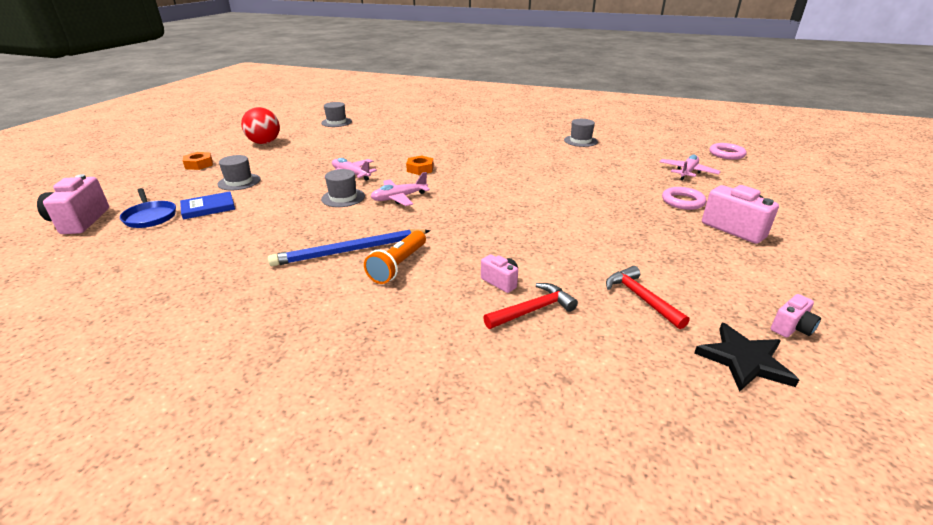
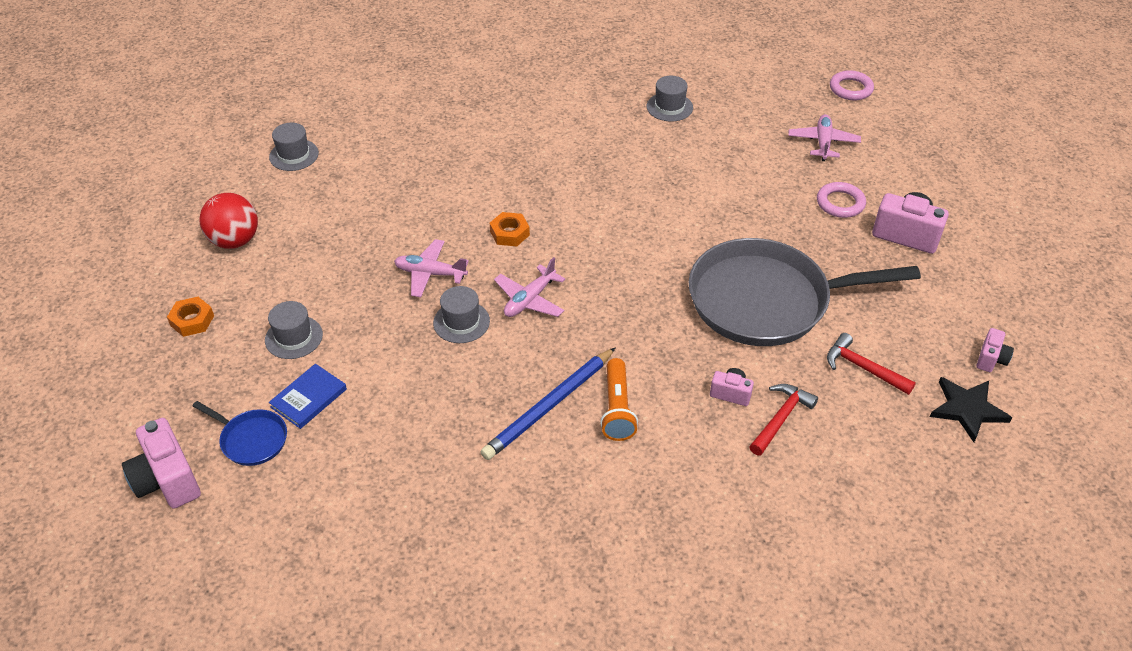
camera: 25 degrees left, 15 degrees up
none -> grey pan [689,238,921,346]

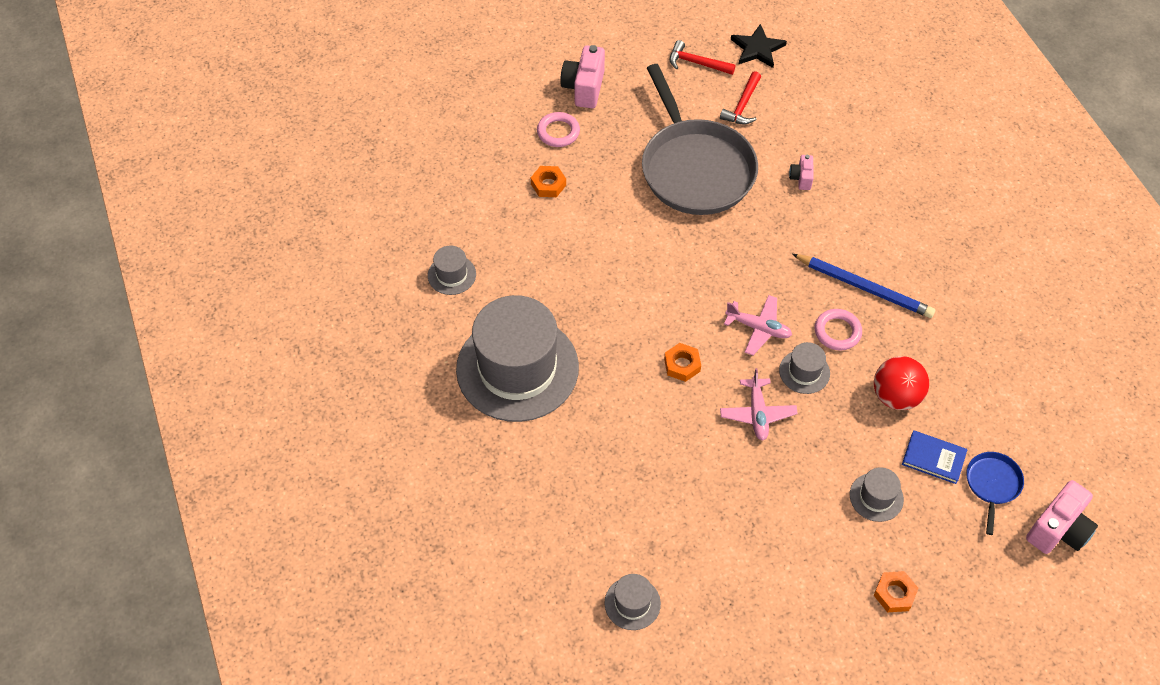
camera: 105 degrees left, 10 degrees up
red ball [199,193,258,249] -> red ball moved to [874,356,929,410]
orange flashlight [600,358,638,441] -> none
red hammer [749,384,818,456] -> red hammer moved to [670,40,736,75]
pink plane [788,114,861,161] -> none
pink ring [830,70,874,100] -> pink ring moved to [815,309,862,351]
pink camera [976,328,1014,372] -> none
none -> grey hat [456,295,579,422]
none -> orange nut [531,166,566,197]

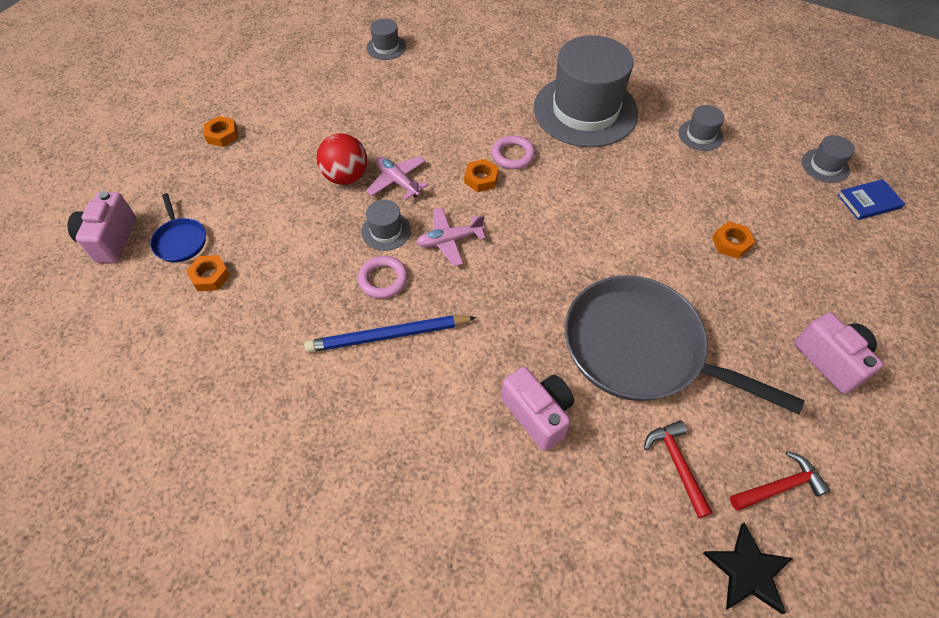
camera: 140 degrees right, 0 degrees up
pink ring [537,112,580,147] -> pink ring moved to [492,136,535,169]
pink camera [789,155,814,190] -> pink camera [501,367,574,451], size x1.84
grey hat [850,467,904,522] -> grey hat moved to [802,135,855,183]
red ball [874,356,929,410] -> red ball moved to [316,133,367,185]
blue book [902,430,968,484] -> blue book moved to [837,179,905,220]
none -> orange nut [186,255,230,291]

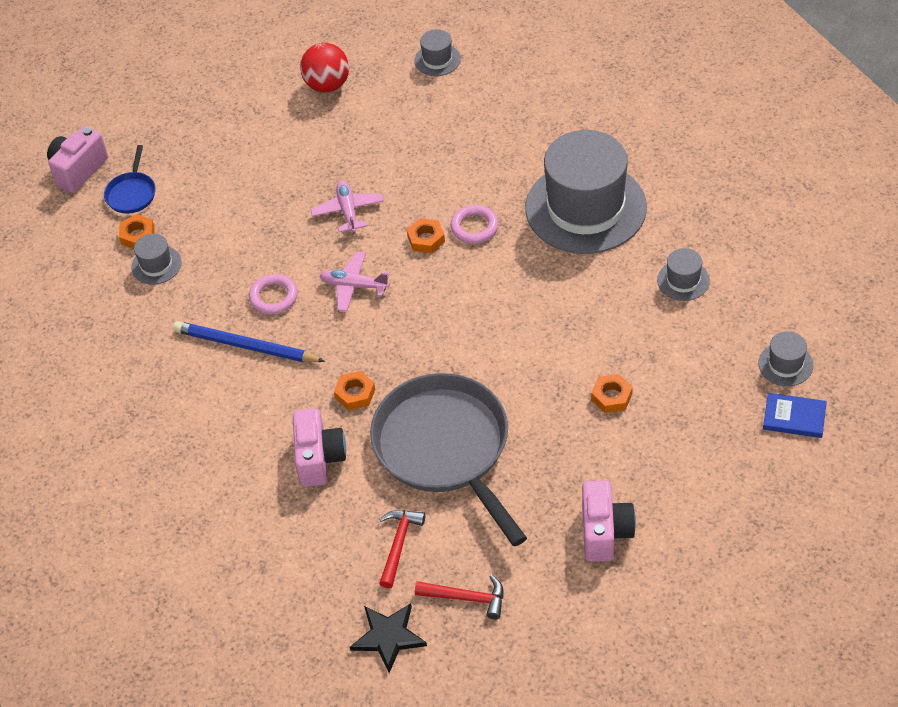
camera: 35 degrees right, 5 degrees down
orange nut [204,116,238,147] -> orange nut moved to [334,371,375,410]
red ball [316,133,367,185] -> red ball moved to [300,43,349,93]
grey hat [361,200,411,251] -> grey hat moved to [131,234,181,285]

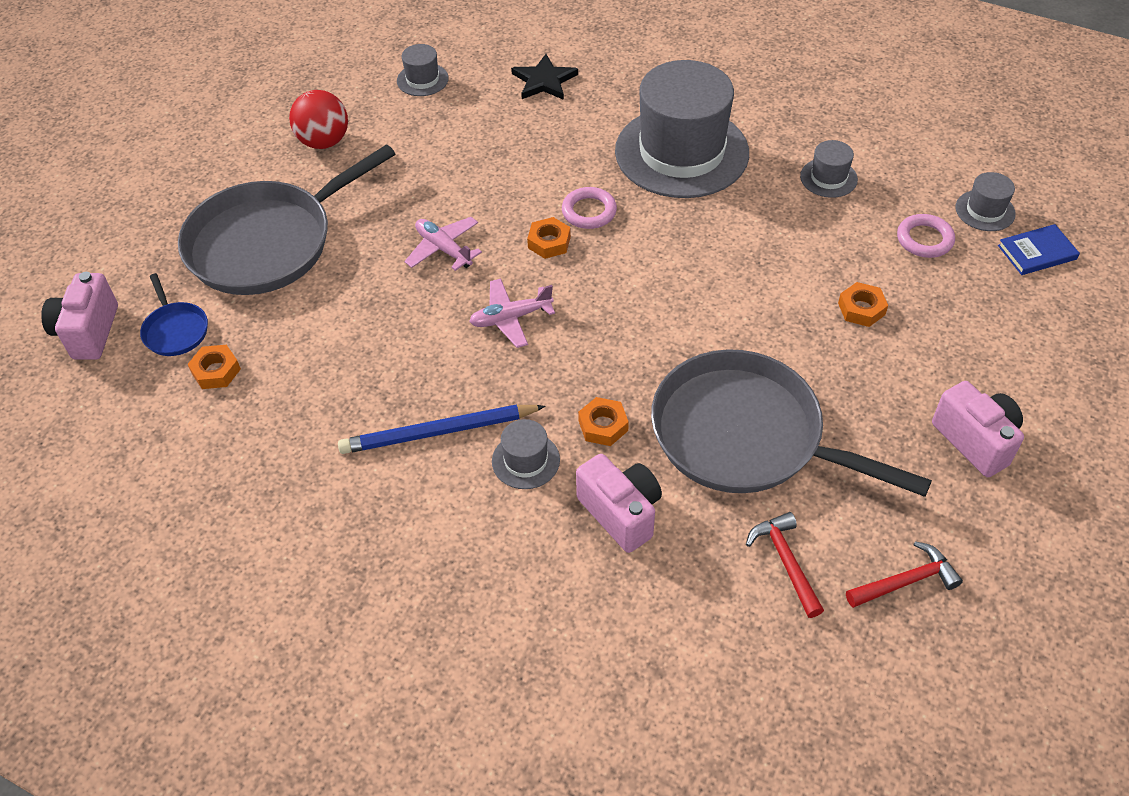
camera: 35 degrees left, 0 degrees up
grey hat [131,234,181,285] -> grey hat moved to [492,419,560,489]
pink ring [249,274,298,315] -> pink ring moved to [897,214,955,258]
black star [350,603,427,673] -> black star moved to [511,54,578,100]
none -> grey pan [178,144,395,295]

